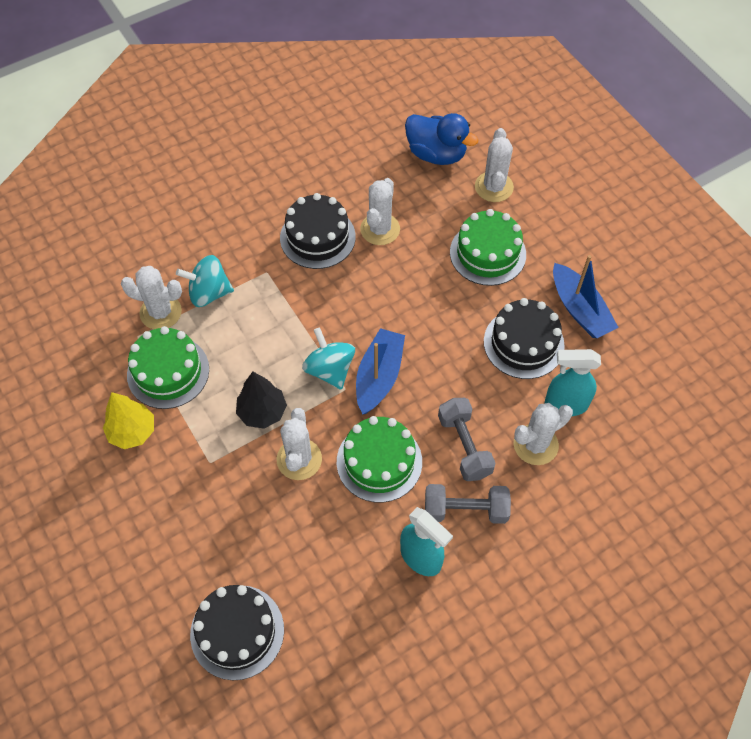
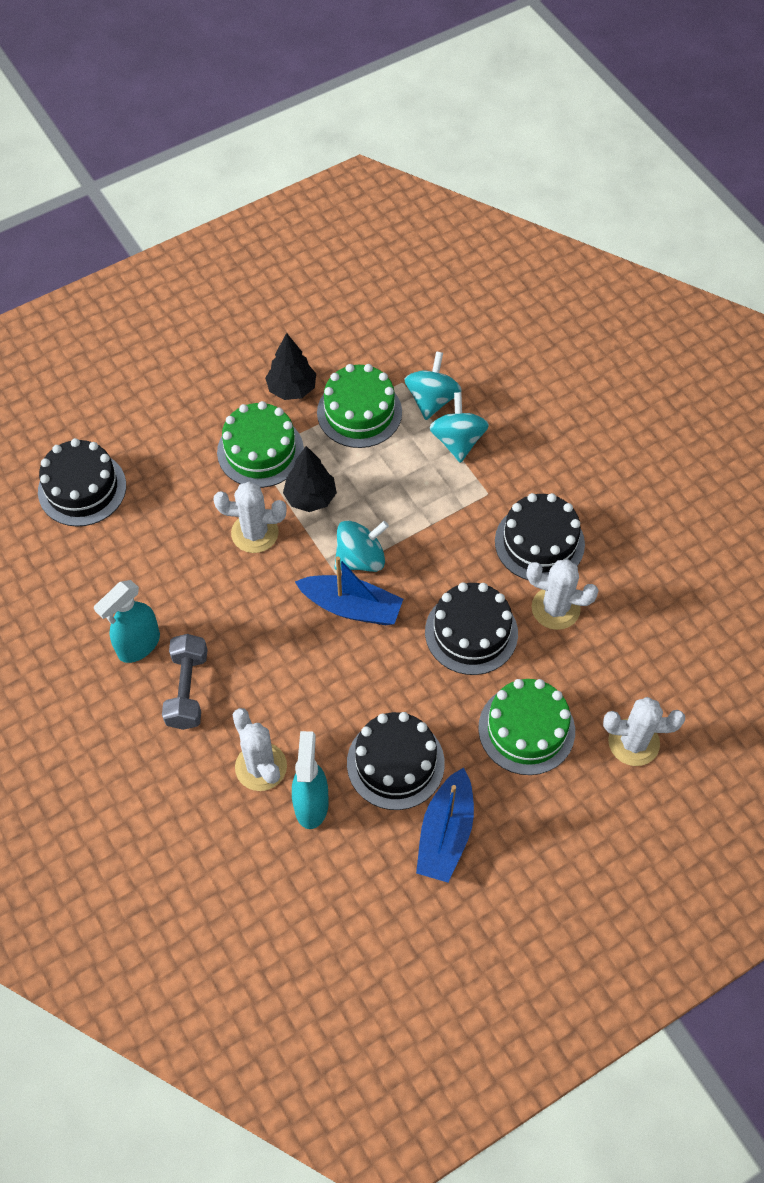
camera: 90 degrees right, 0 degrees up
yellow tree [103,392,154,449] -> black tree [265,333,316,400]
white cactus [121,266,182,329] -> turquoise spinning top [405,351,462,420]
green cake [337,416,422,503] -> green cake moved to [217,401,304,488]
blue duck [405,113,478,165] -> none
grey dumbbell [438,398,495,481] -> none
blue boat [553,255,619,338] -> blue boat turned 45 degrees counterclockwise [416,767,474,882]
none -> black cake [425,583,518,675]

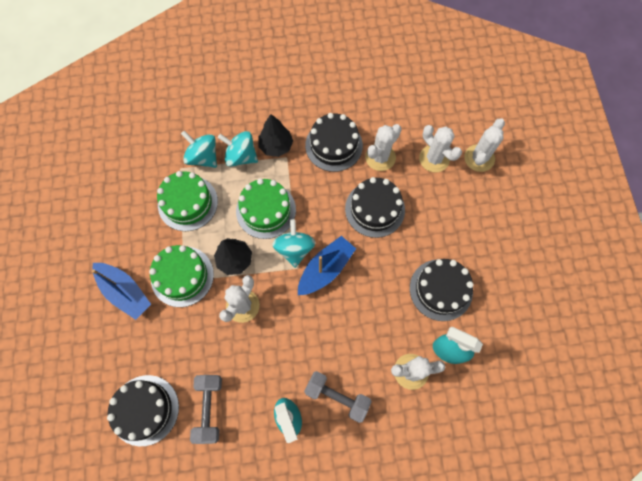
camera: 65 degrees left, 10 degrees up
black tree [265,333,316,400] -> black tree moved to [258,114,293,157]
blue boat [416,767,474,882] -> blue boat moved to [92,263,151,320]
green cake [478,679,575,775] -> green cake moved to [236,178,296,239]
none -> grey dumbbell [190,375,222,444]
none -> white cactus [419,125,462,172]

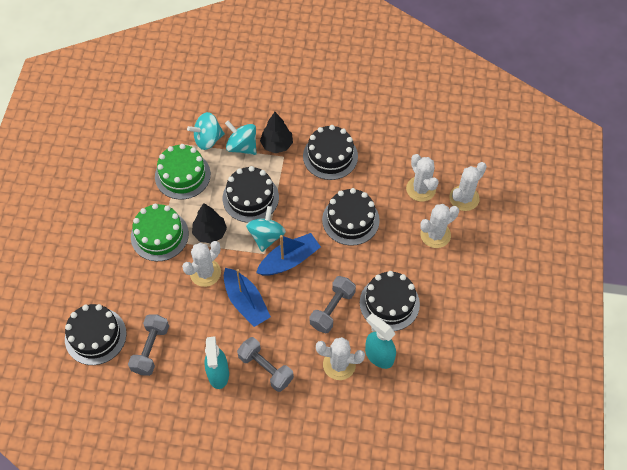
camera: 15 degrees right, 10 degrees down
blue boat [92,263,151,320] -> blue boat moved to [224,268,271,327]
turquoise spinning top [181,130,217,168] -> turquoise spinning top turned 75 degrees counterclockwise [187,112,225,150]
green cake [236,178,296,239] -> black cake [223,166,279,223]
white cactus [365,124,402,171] -> white cactus moved to [420,204,459,248]
none -> grey dumbbell [310,276,356,333]

